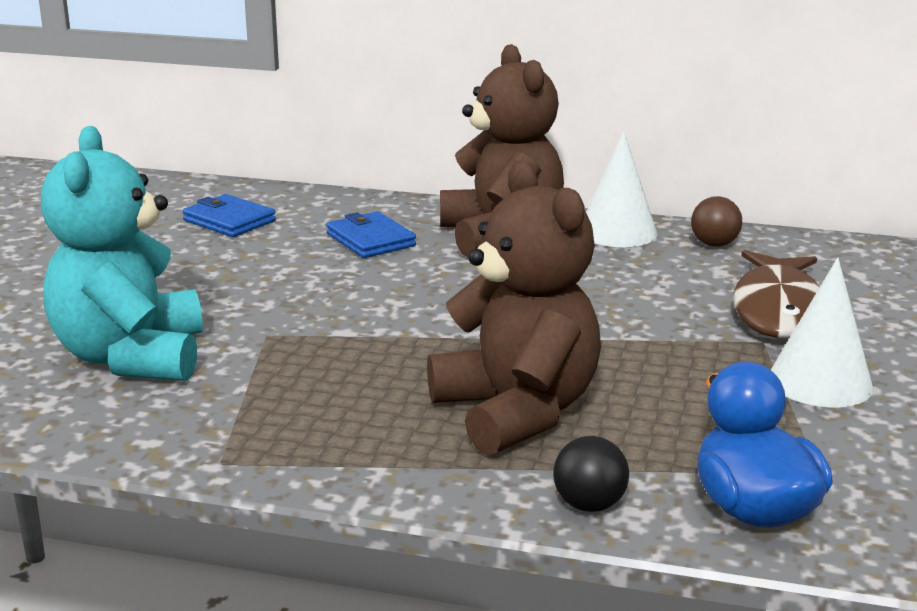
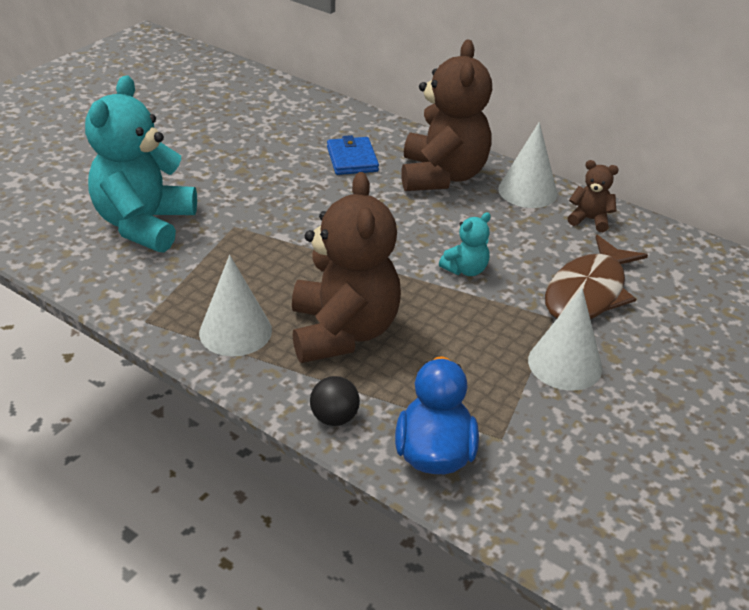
camera: 20 degrees right, 15 degrees up
blue wallet [182,194,276,237] -> none
brown ball [691,196,742,247] -> brown teddy bear [568,160,619,232]
none -> white cone [199,255,272,356]
none -> turquoise teddy bear [439,212,491,276]

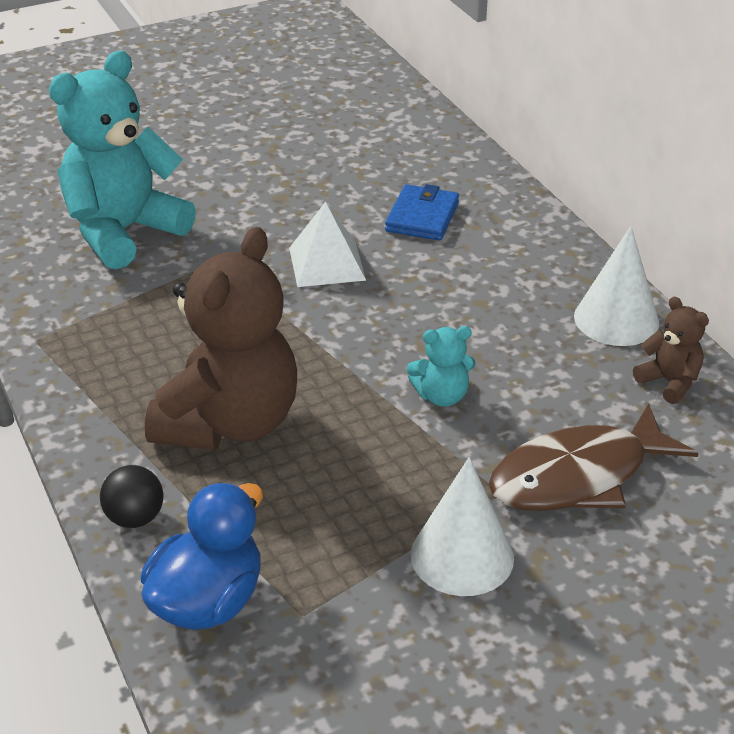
camera: 30 degrees right, 0 degrees up
white cone [199,255,272,356] -> none
brown teddy bear [401,40,492,191] -> none
none -> white pyramid [289,202,366,287]

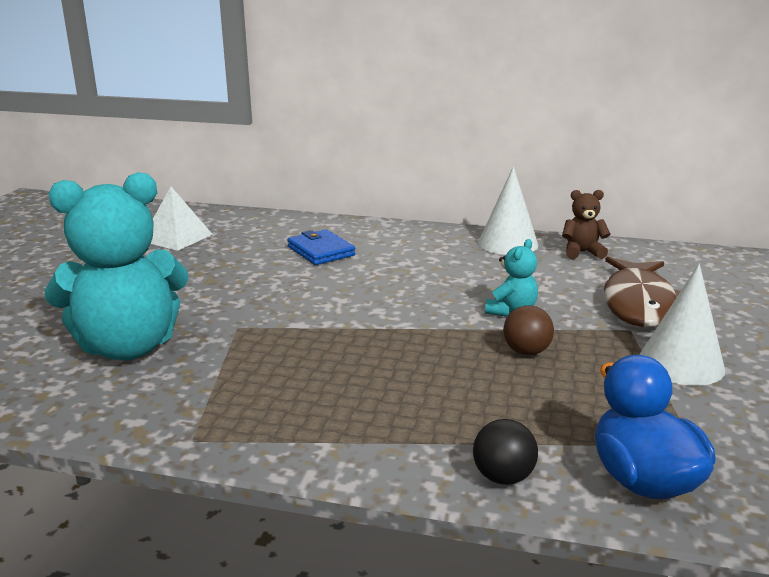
camera: 50 degrees left, 15 degrees down
turquoise teddy bear [49,50,196,269] -> turquoise teddy bear turned 105 degrees counterclockwise [44,172,189,360]
brown teddy bear [145,227,297,450] -> none
white pyramid [289,202,366,287] -> white pyramid moved to [150,187,213,251]
none -> brown ball [503,305,554,355]

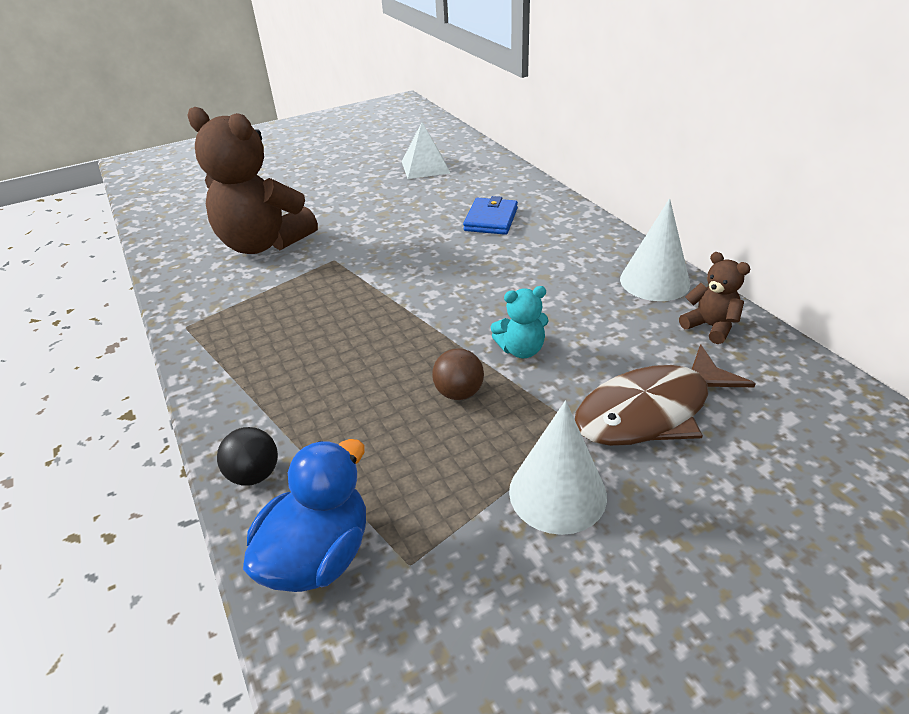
camera: 50 degrees right, 15 degrees up
turquoise teddy bear [44,172,189,360] -> brown teddy bear [187,107,318,254]

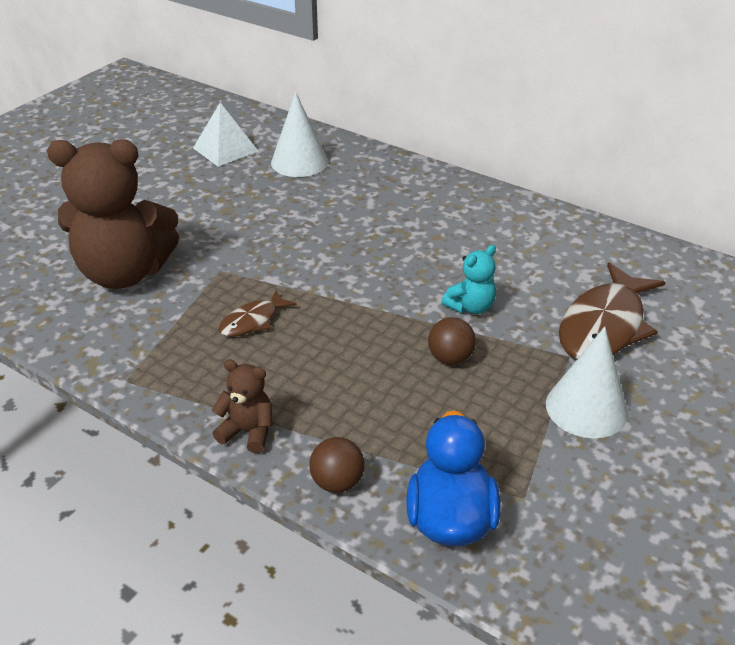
camera: 30 degrees left, 0 degrees up
black ball [217,427,278,486] -> brown ball [309,437,365,493]
blue wallet [463,196,518,235] -> none
white cone [620,198,690,301] -> white cone moved to [271,92,328,177]
brown teddy bear [679,252,750,344] -> brown teddy bear moved to [212,360,273,453]
none -> brown fish [219,290,297,337]

